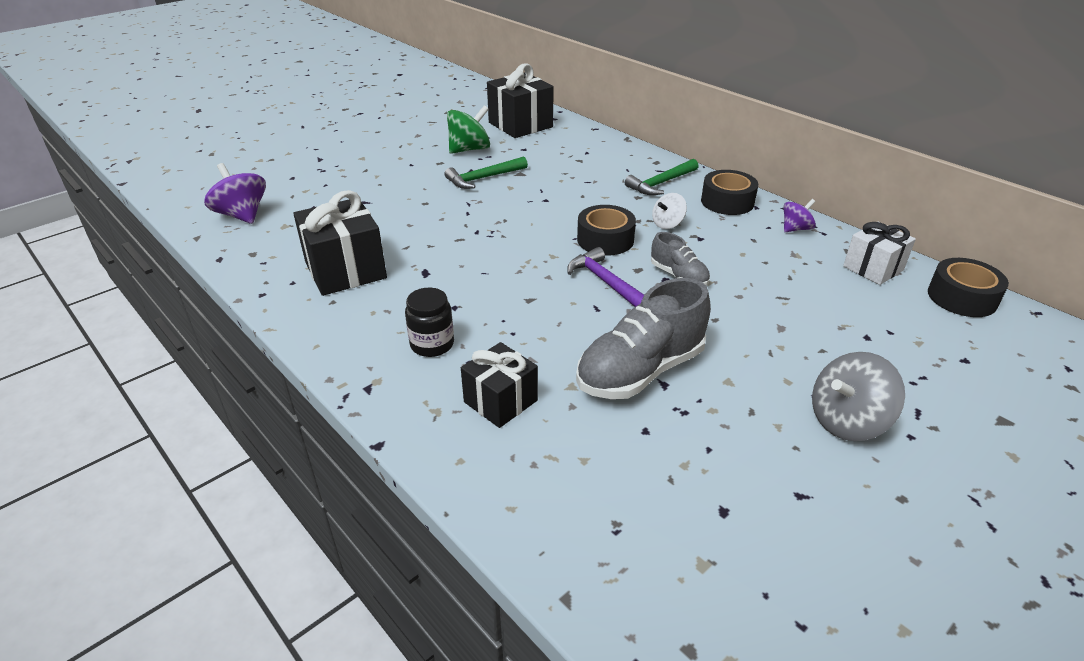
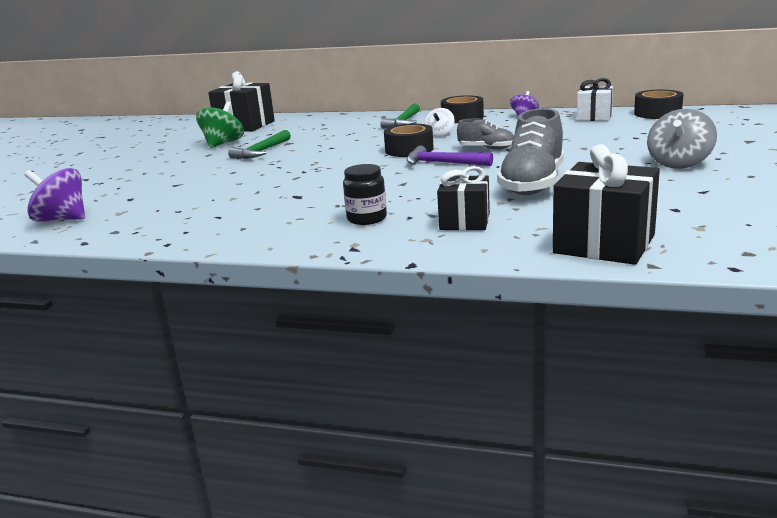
camera: 30 degrees left, 15 degrees down
black gift [293,190,387,296] -> black gift moved to [553,144,660,265]

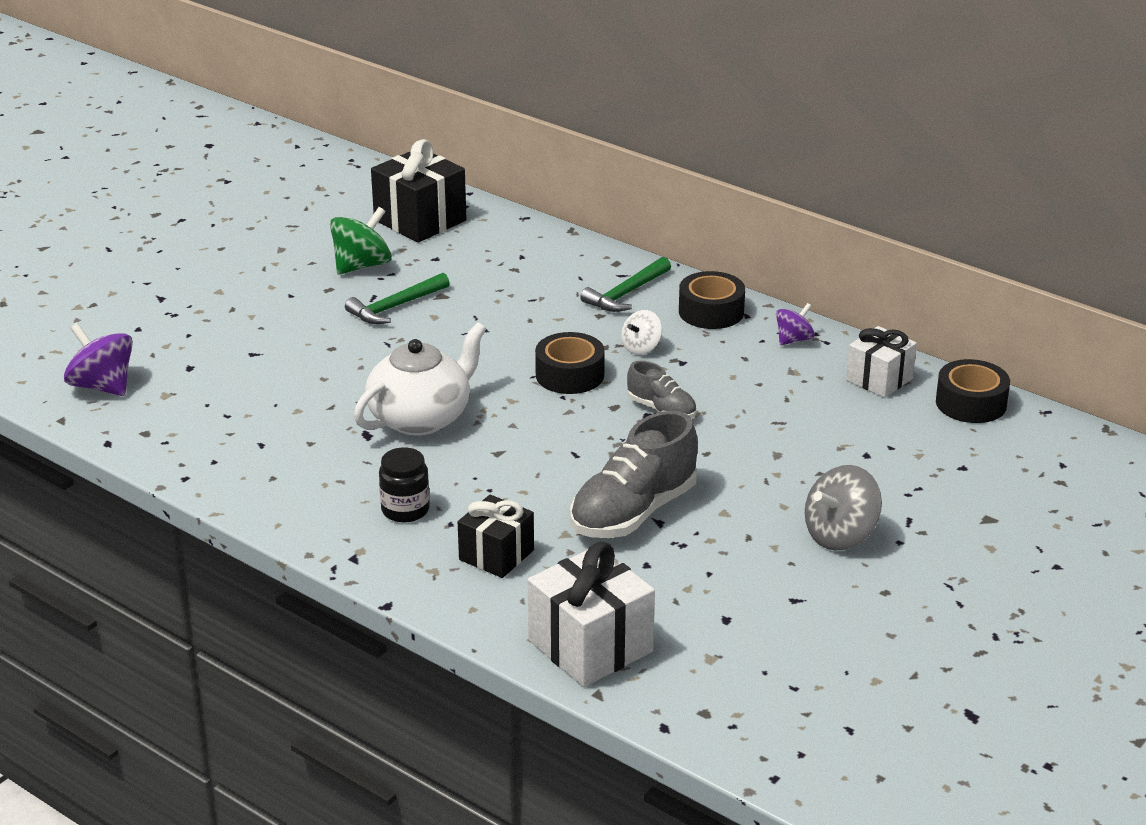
camera: 20 degrees right, 10 degrees up
purple hammer [407,145,493,166] -> none
black gift [553,144,660,265] -> white gift [528,542,655,687]
none -> white teapot [354,322,486,436]

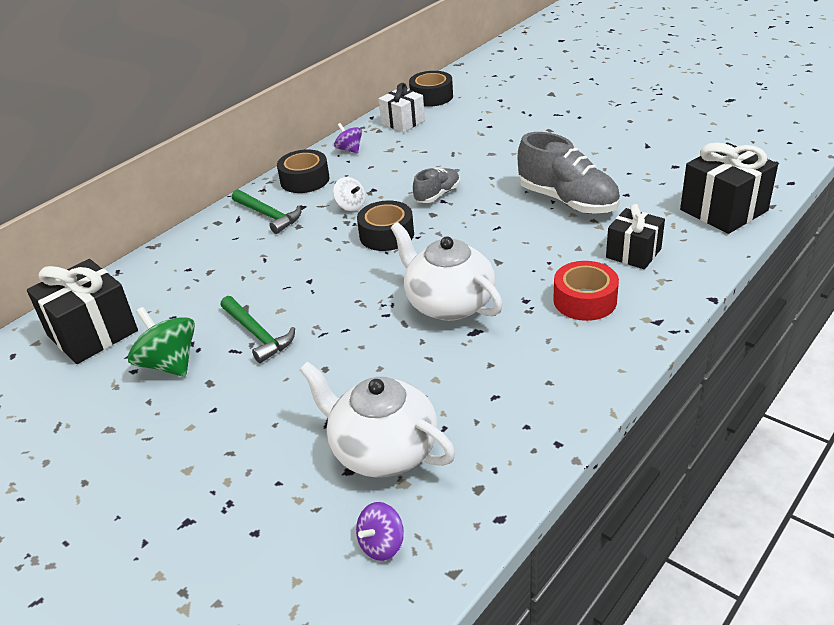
camera: 85 degrees left, 5 degrees up
purple spinning top [64,323,133,396] -> purple spinning top [356,502,404,561], size x0.60
black jar [379,447,430,523] -> red tape [553,261,619,321]
white gift [528,542,655,687] -> black gift [680,142,778,234]
grey spinning top [805,465,882,550] -> none
none -> white teapot [300,362,455,478]

